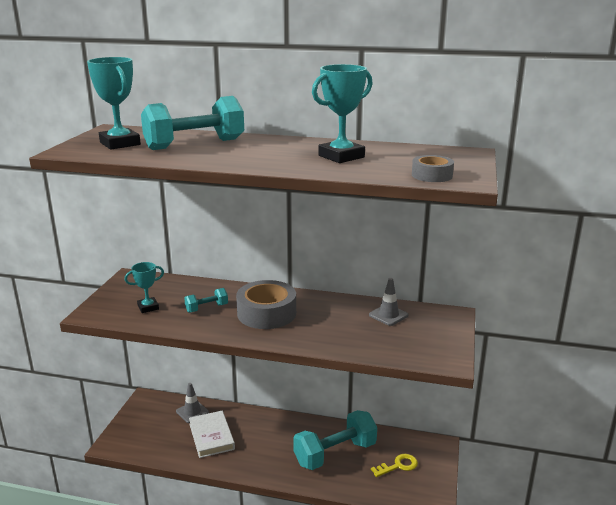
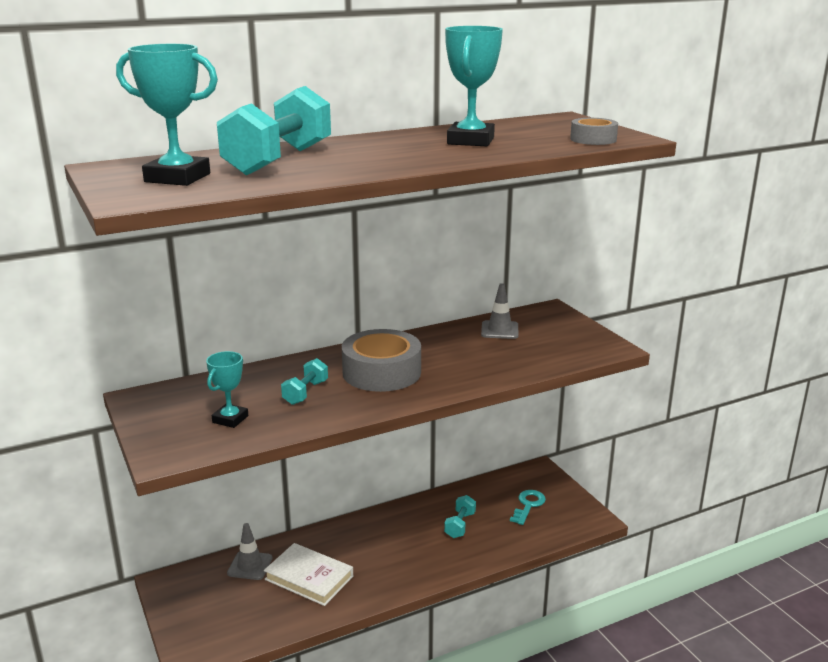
camera: 40 degrees left, 0 degrees up
turquoise dumbbell [293,410,377,470] -> turquoise dumbbell [444,495,476,538], size x0.47
yellow key [371,454,418,477] -> turquoise key [510,490,546,525]

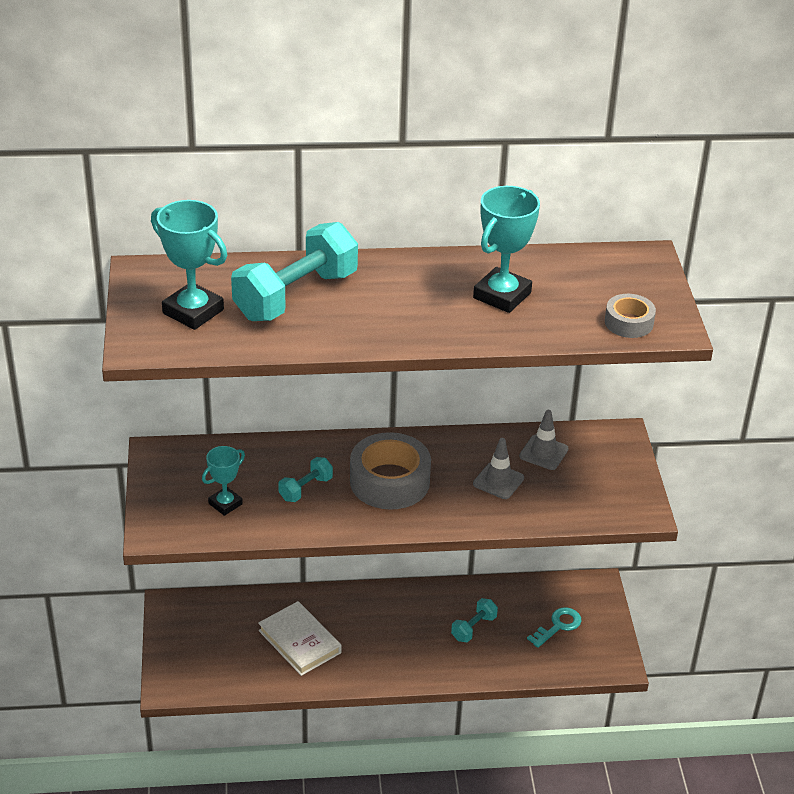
camera: 20 degrees right, 15 degrees up
grey traffic cone [227,523,272,580] -> grey traffic cone moved to [473,438,524,499]

